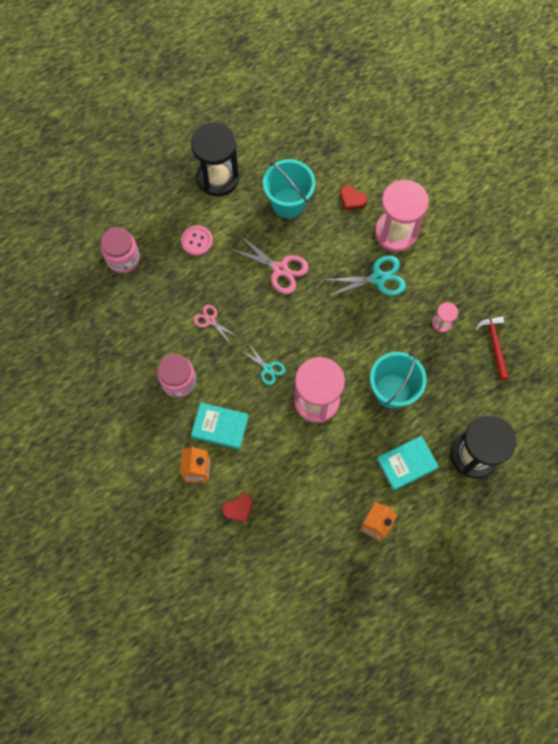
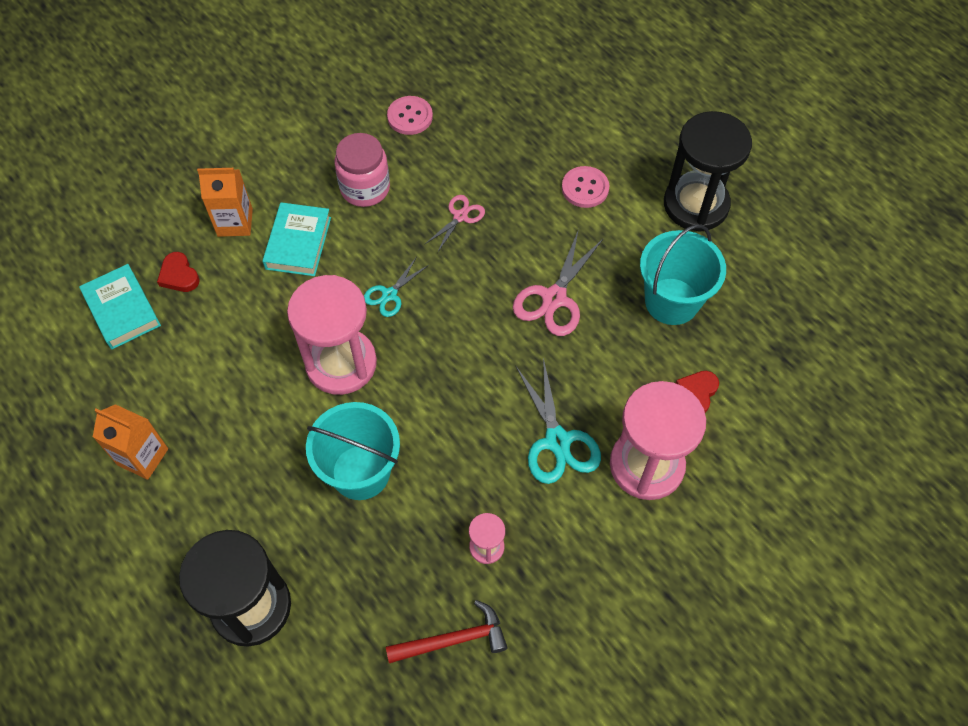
camera: 85 degrees right, 10 degrees down
pink jar [101,227,140,273] -> none
turquoise book [376,436,439,491] -> turquoise book moved to [79,264,161,349]
none -> pink button [387,96,433,135]

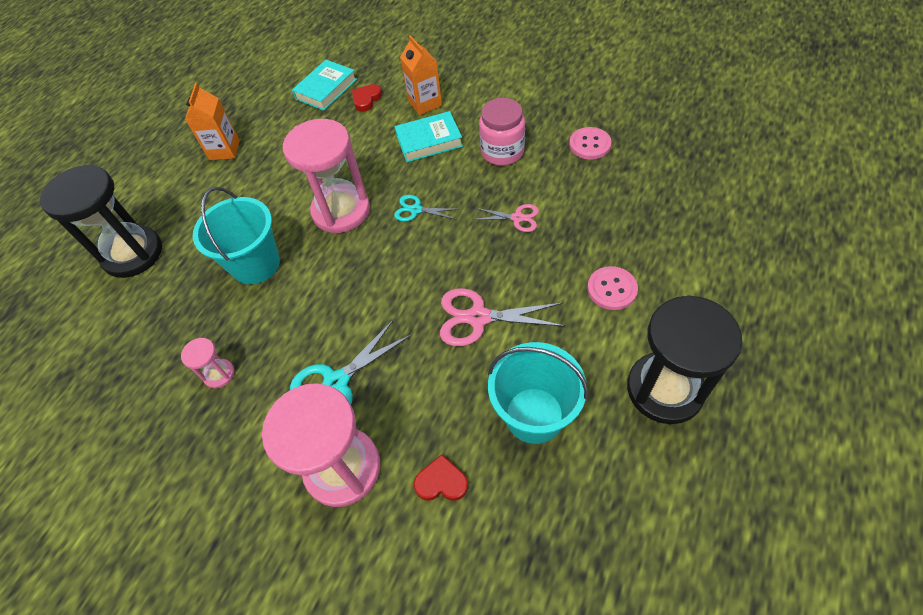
camera: 70 degrees right, 5 degrees down
red hammer [386,600,508,663] -> none

